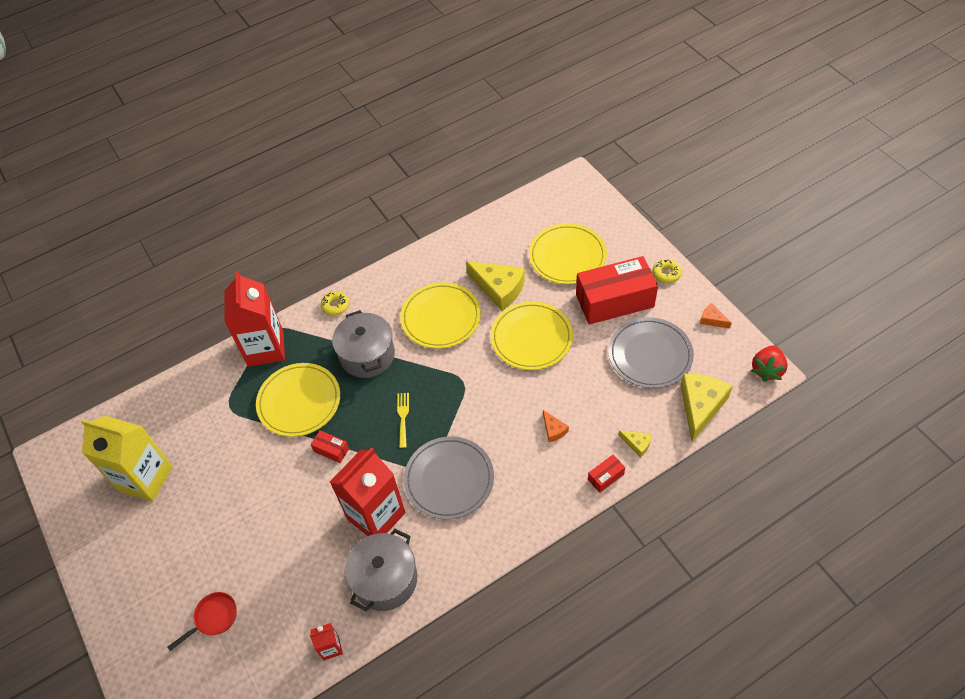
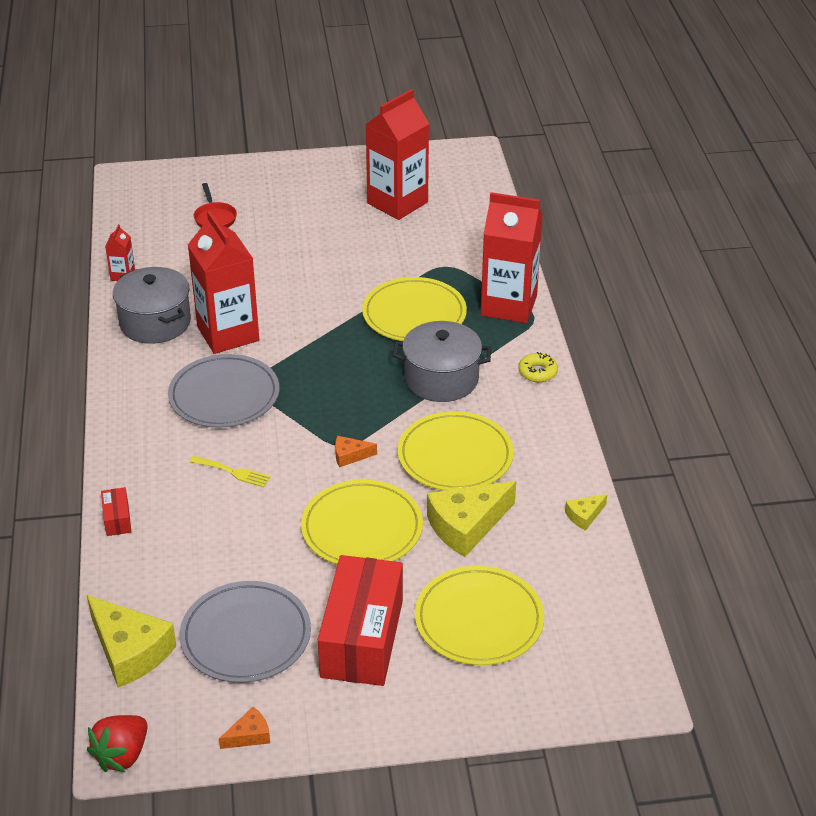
camera: 110 degrees right, 15 degrees down
yellow carton [81,416,173,502] -> red carton [365,89,429,220]
red box [311,430,349,463] -> none
yellow fork [397,393,409,448] -> yellow fork moved to [190,456,271,487]
orange cheese [543,410,569,442] -> orange cheese moved to [335,436,377,467]
yellow cheese [619,431,652,458] -> yellow cheese moved to [565,494,607,531]
yellow donut [652,259,682,283] -> none
red strawberry [751,345,788,382] -> red strawberry turned 105 degrees counterclockwise [87,715,148,772]

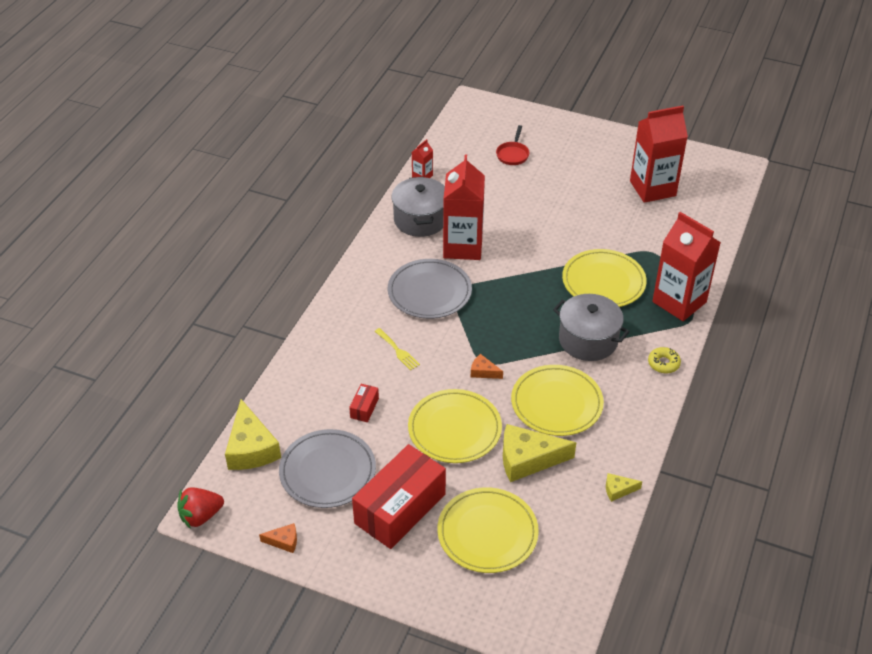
camera: 30 degrees right, 5 degrees up
red box [101,487,131,536] -> red box moved to [349,384,379,422]

